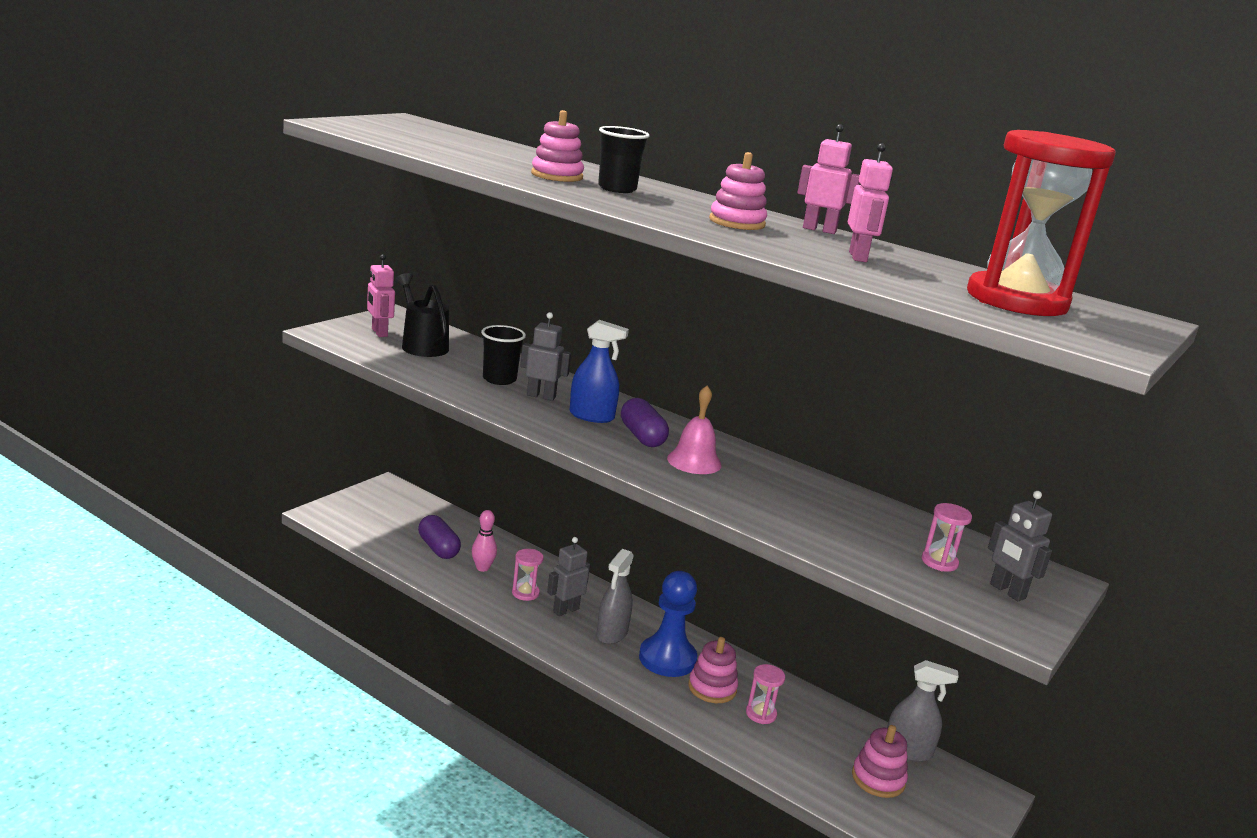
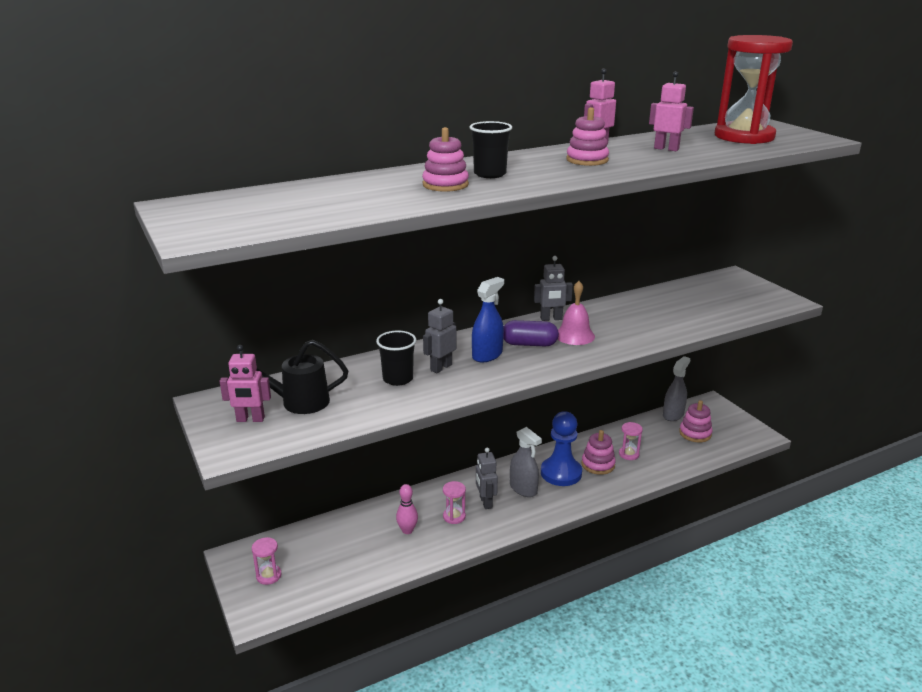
camera: 60 degrees left, 5 degrees up
purple capsule [418,515,461,559] -> none
pink hourglass [922,503,972,572] -> pink hourglass moved to [252,537,282,585]
grey robot [988,491,1052,601] -> grey robot moved to [534,256,573,321]

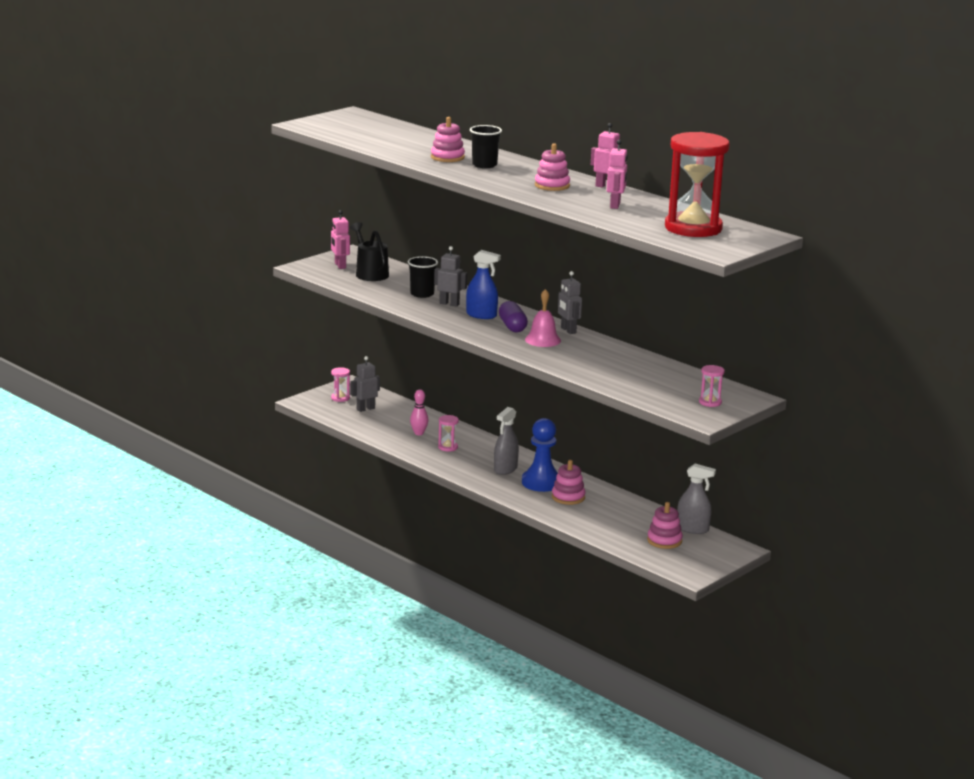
camera: 70 degrees right, 5 degrees down
grey robot [476,448,498,509] -> grey robot moved to [351,356,380,412]
pink hourglass [619,422,643,460] -> pink hourglass moved to [699,365,725,407]

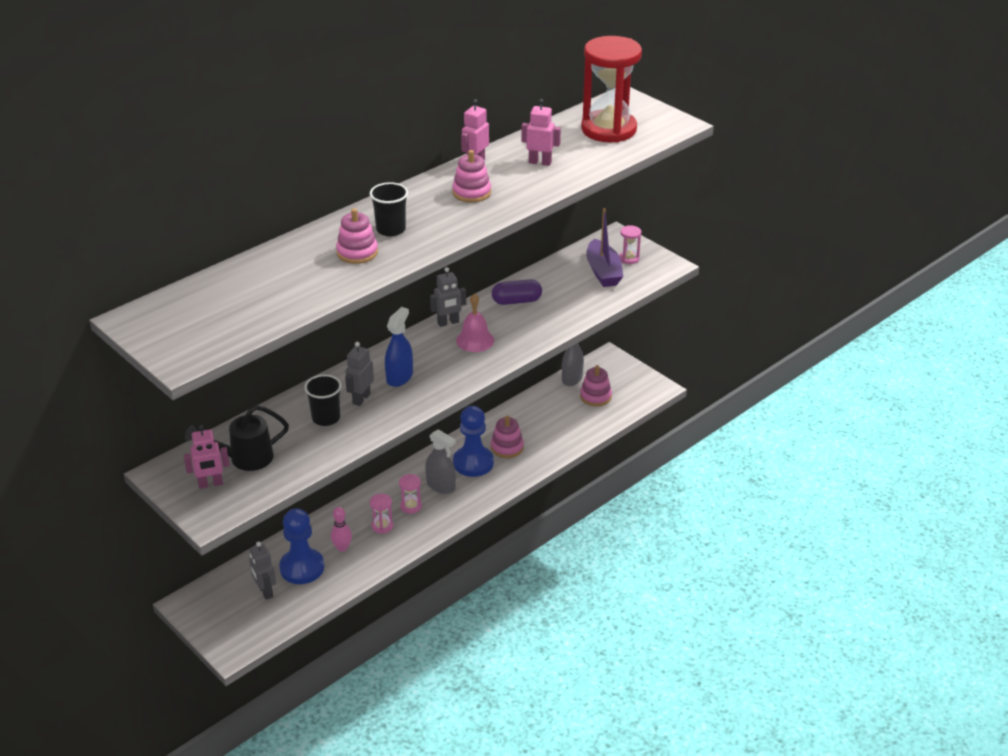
camera: 85 degrees left, 15 degrees up
pink hourglass [331,367,350,402] -> pink hourglass moved to [399,474,422,514]
purple capsule [499,301,528,332] -> purple capsule moved to [492,279,542,305]
none -> blue pawn [279,508,324,584]
none -> purple boat [586,208,623,287]

